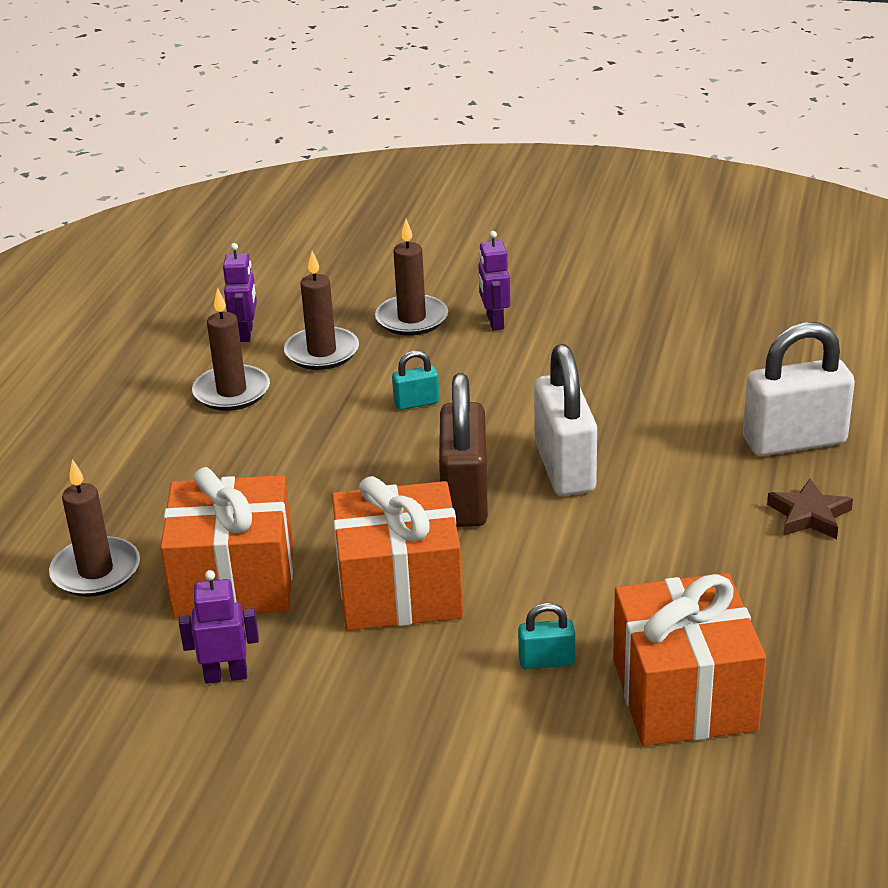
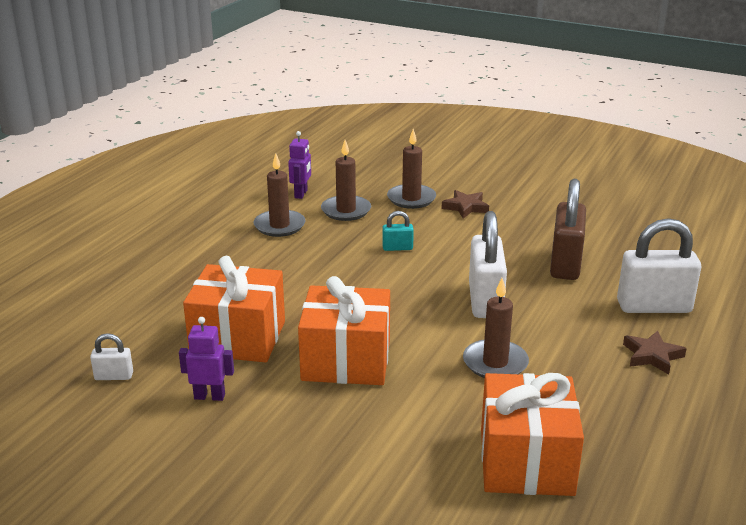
camera: 10 degrees right, 5 degrees down
brown candle [49,459,140,597] -> brown candle moved to [463,278,529,378]
brown padlock [439,373,488,527] -> brown padlock moved to [550,179,586,280]
purple robot [478,231,510,330] -> brown star [441,190,489,219]
turquoise padlock [518,603,575,669] -> none
none -> white padlock [90,333,133,380]

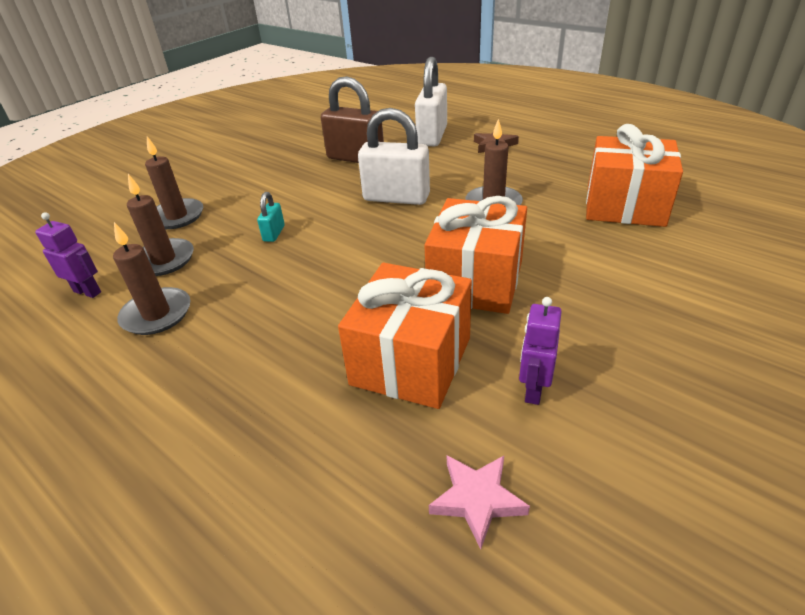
camera: 75 degrees left, 10 degrees up
white padlock [90,333,133,380] -> pink star [429,455,530,550]
brown star [441,190,489,219] -> none

